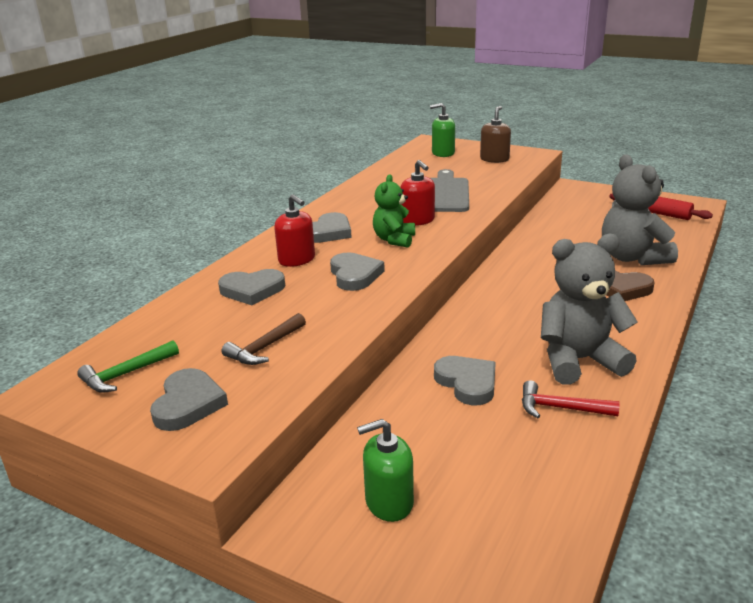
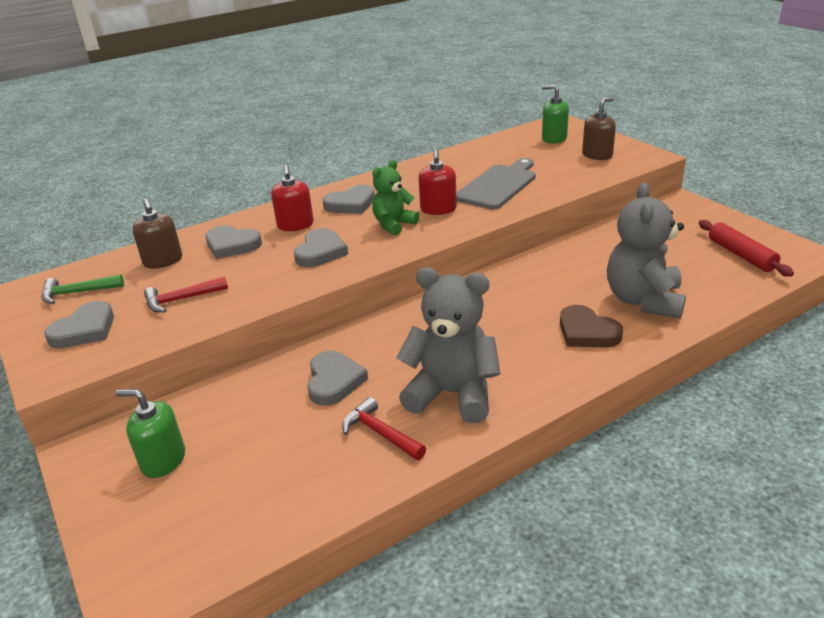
camera: 30 degrees right, 5 degrees up
brown hammer [222,313,306,365] -> red hammer [144,276,228,312]
none -> brown soap dispenser [132,198,182,269]

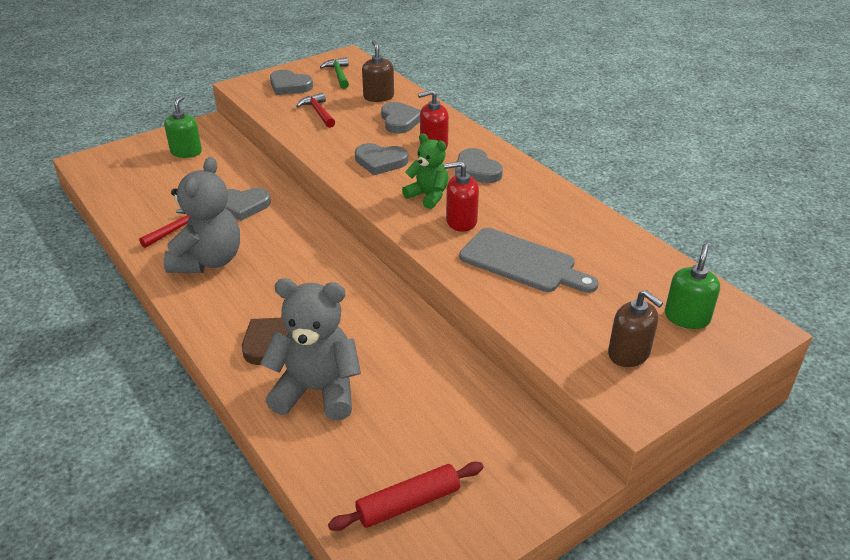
camera: 85 degrees right, 5 degrees up
brown soap dispenser [132,198,182,269] -> brown soap dispenser turned 105 degrees clockwise [362,40,394,102]
grey heart [206,225,262,259] -> grey heart turned 150 degrees clockwise [381,102,421,134]

